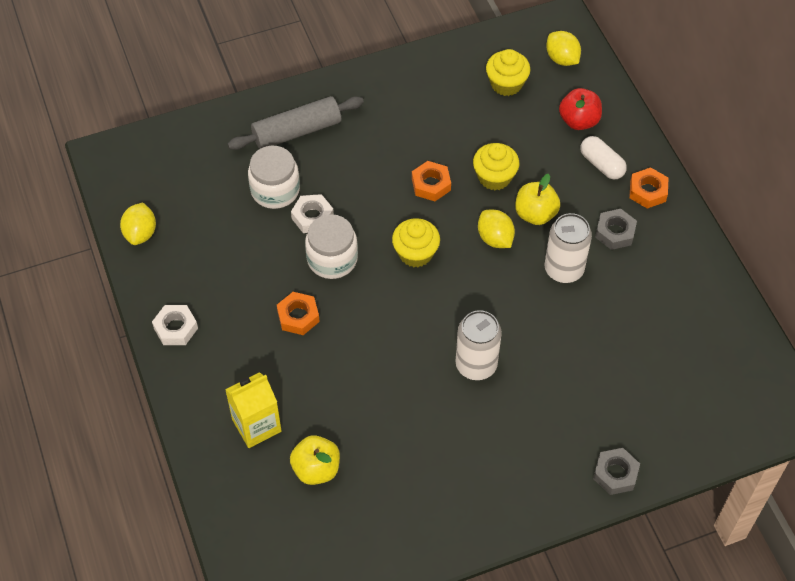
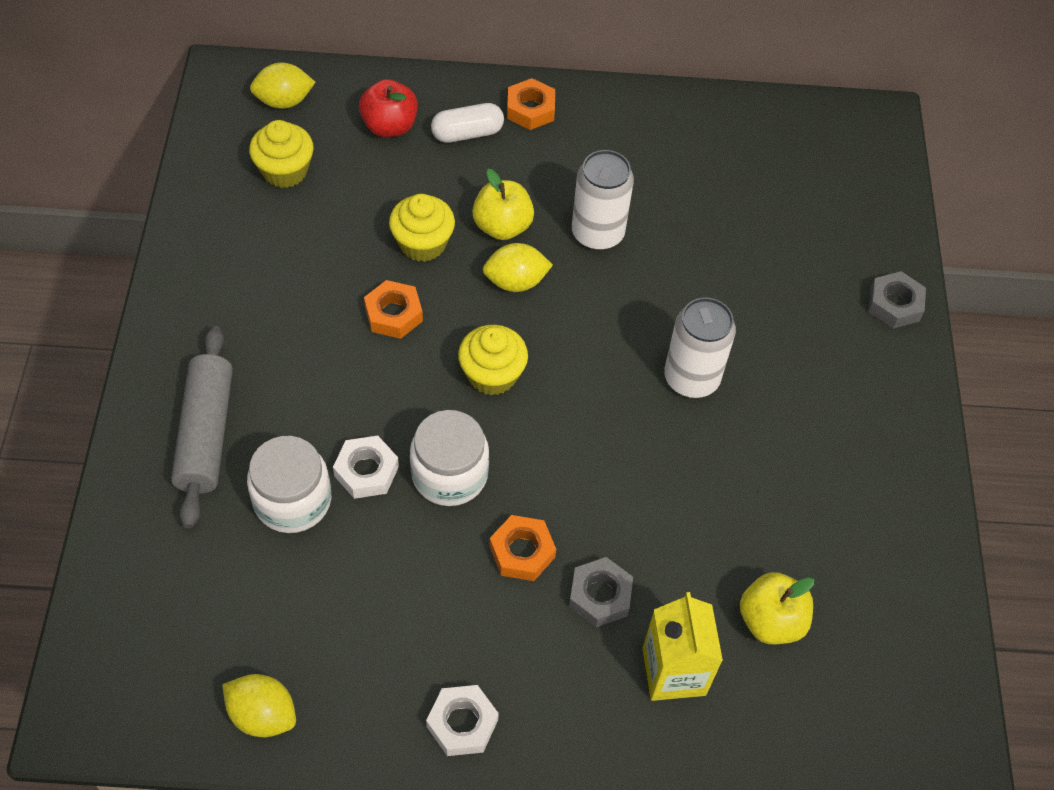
camera: 70 degrees left, 0 degrees up
grey nut [595,209,637,250] -> grey nut moved to [569,557,633,627]

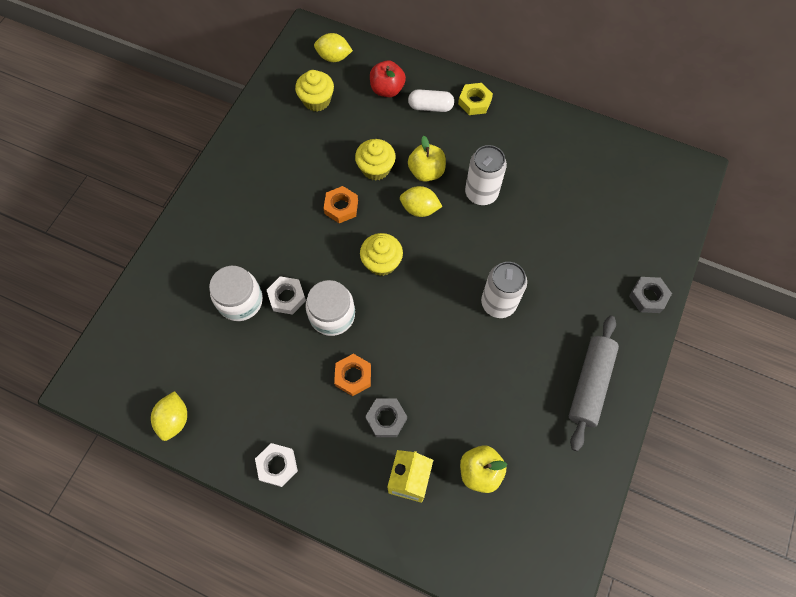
camera: 25 degrees right, 10 degrees up
grey rolling pin [171,326,233,528] -> grey rolling pin moved to [569,316,619,451]
yellow lemon [222,674,296,737] -> yellow lemon turned 45 degrees clockwise [151,391,187,441]
orange nut [507,78,555,130] -> yellow nut [458,83,493,115]

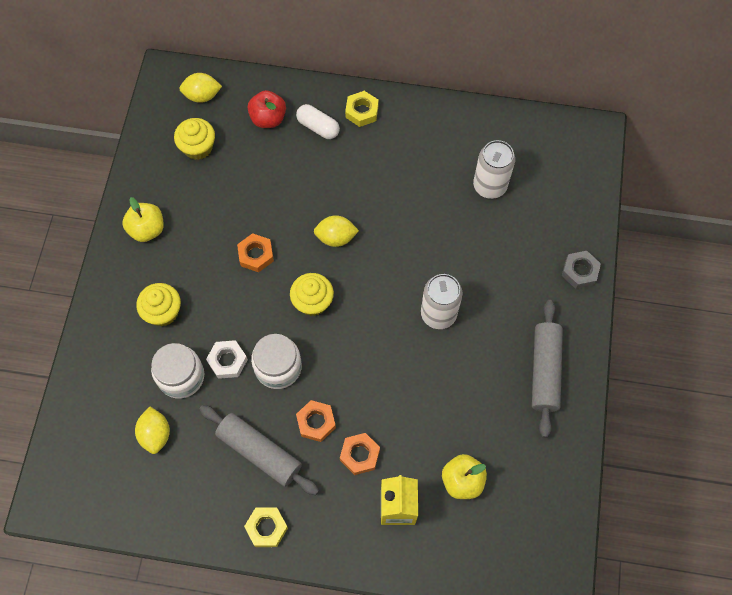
camera: 15 degrees left, 0 degrees up
yellow lemon [151,391,187,441] -> yellow lemon moved to [135,407,170,454]
white nut [255,443,298,487] -> yellow nut [244,507,288,547]
yellow cupcake [355,139,396,181] -> yellow cupcake moved to [136,283,181,326]
grey nut [365,399,407,437] -> orange nut [340,433,380,475]
white capsule [408,89,454,112] -> white capsule turned 45 degrees clockwise [296,104,340,139]
yellow apple [408,136,446,182] -> yellow apple moved to [122,197,164,242]
white can [465,145,507,205] -> white can moved to [473,140,515,199]
none -> grey rolling pin [199,405,319,495]

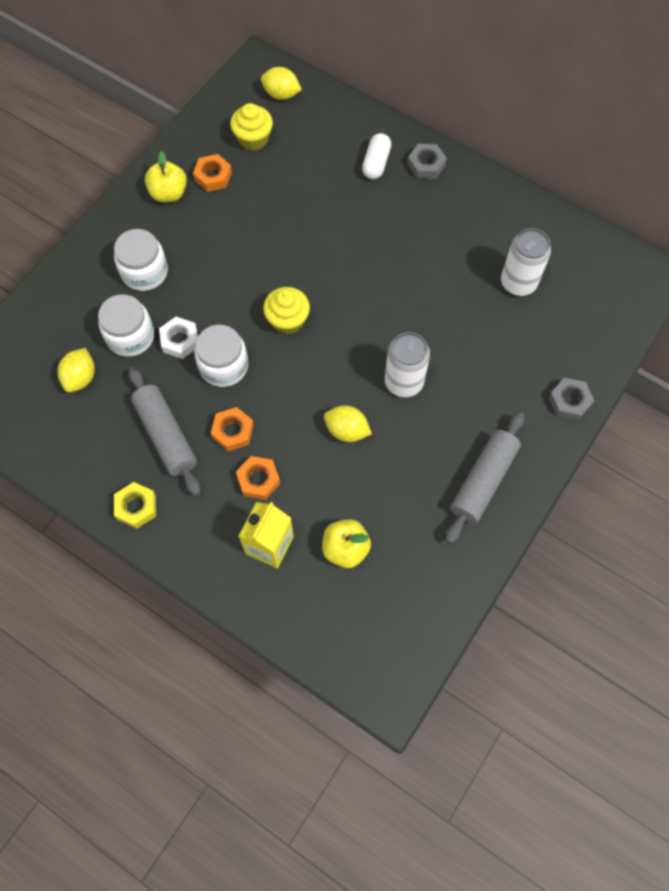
camera: 25 degrees right, 0 degrees up
yellow cupcake [136,283,181,326] -> white jar [114,229,168,291]
orange nut [237,233,274,272] -> orange nut moved to [193,154,232,192]
red apple [248,90,286,128] -> none
white capsule [296,104,340,139] -> white capsule turned 45 degrees clockwise [362,133,391,179]
yellow lemon [314,215,359,247] -> yellow lemon moved to [324,405,372,442]
yellow nut [345,91,379,127] -> grey nut [407,144,447,179]

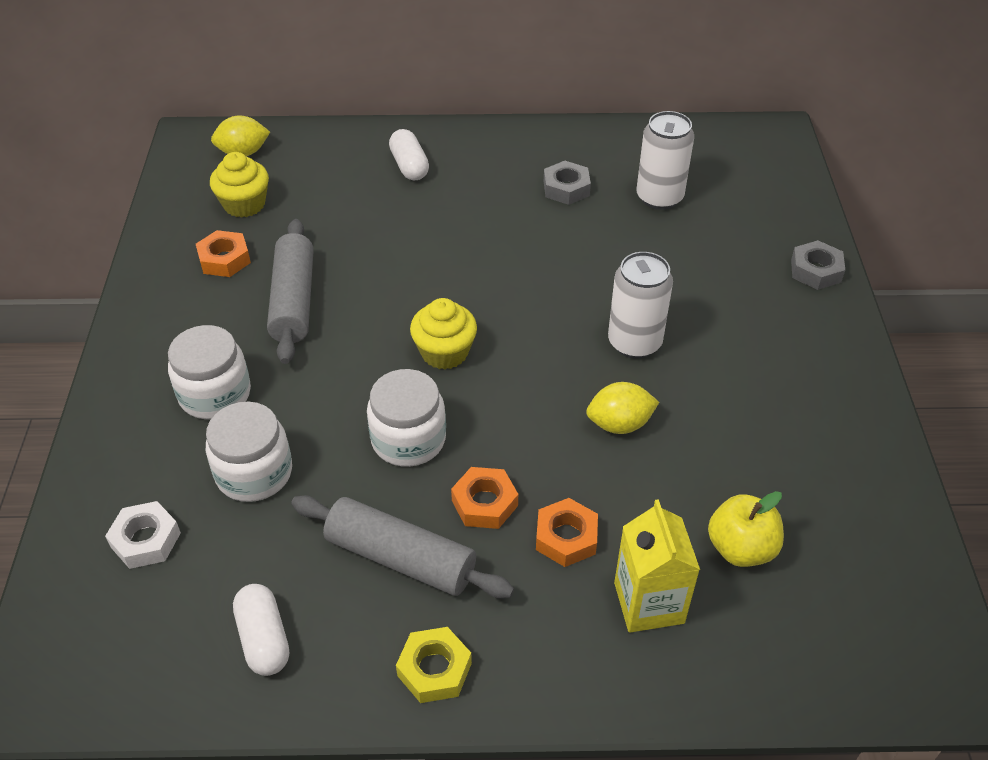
camera: 35 degrees left, 20 degrees down
yellow lemon [58,348,95,393] -> none
yellow apple [145,151,187,202] -> none
white nut [159,317,198,359] -> white nut moved to [105,501,181,569]
grey nut [407,144,447,179] -> grey nut moved to [544,161,591,205]
grey rolling pin [446,412,524,544] -> grey rolling pin moved to [267,219,314,364]
none -> white capsule [233,584,289,676]

